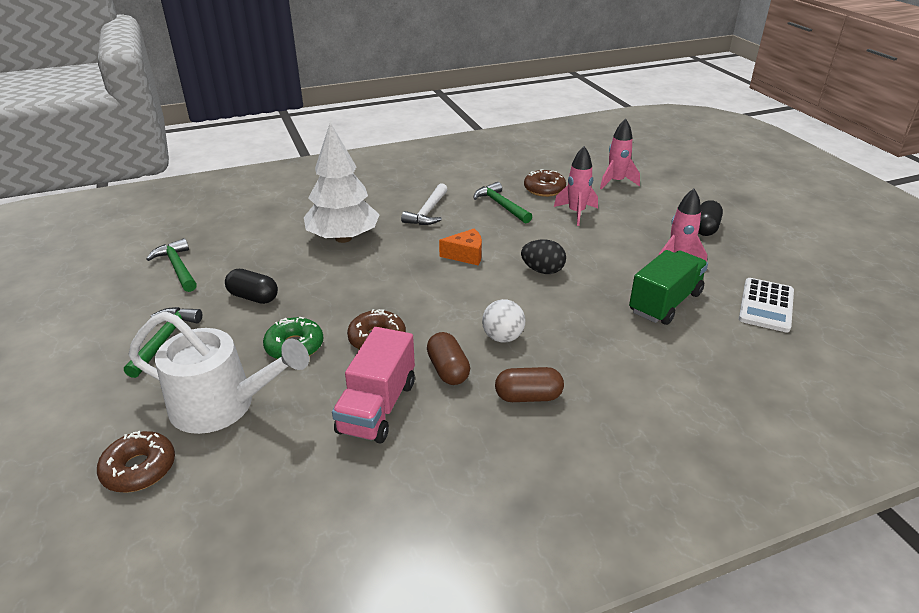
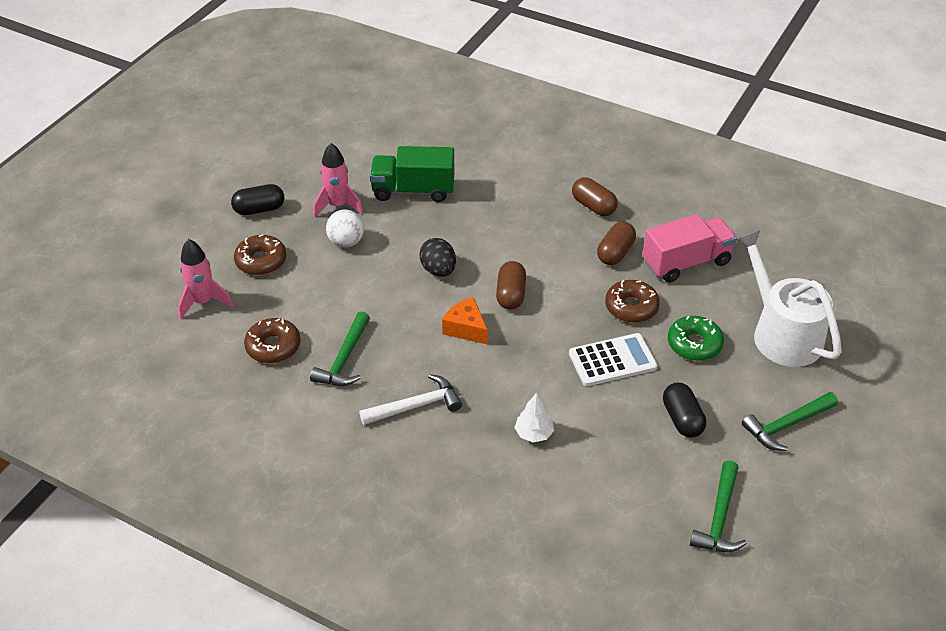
camera: 130 degrees left, 10 degrees up
brown donut [97,431,175,492] -> brown donut moved to [234,234,286,275]
white tree [304,122,380,243] -> white tree [515,393,554,443], size x0.42
white ball [482,299,525,343] -> white ball moved to [326,210,364,247]
pink rocket [554,146,598,226] -> none
white calculator [739,278,794,332] -> white calculator moved to [569,333,658,386]
none -> brown capsule [496,261,526,310]

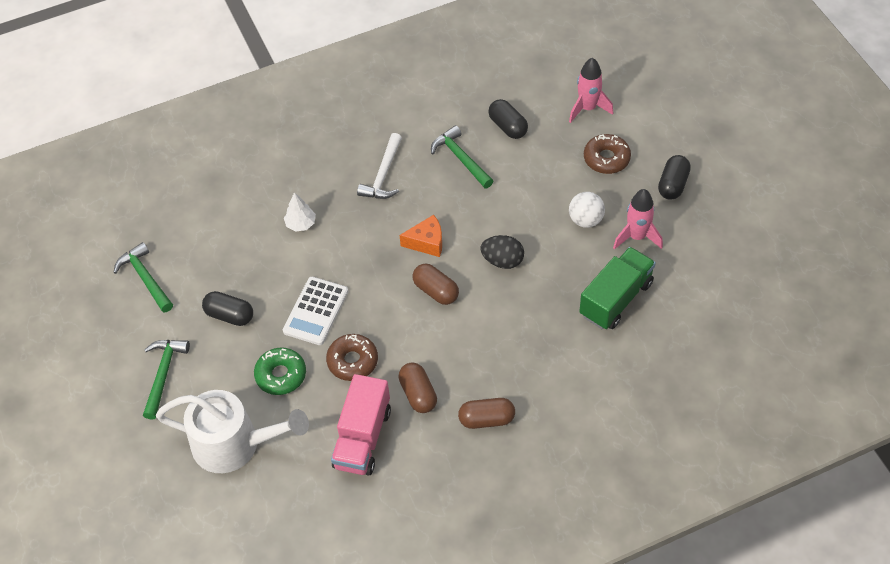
camera: 130 degrees right, 10 degrees up
brown donut [244,318,301,363] -> black capsule [488,99,528,139]

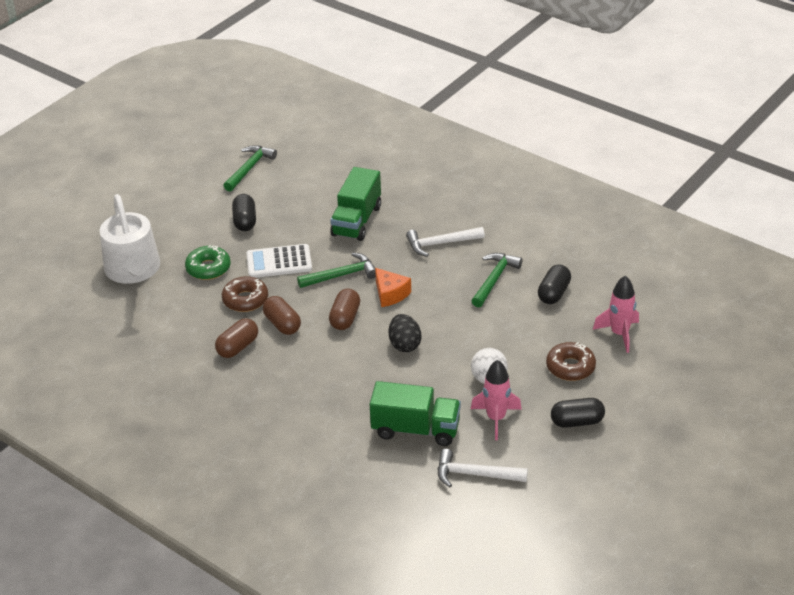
camera: 60 degrees right, 15 degrees down
green hammer [143,340,190,420] -> green hammer moved to [297,253,376,288]
white tree [284,193,316,232] -> green truck [330,167,381,241]
pink truck [331,374,391,476] -> none
brown capsule [458,398,515,429] -> brown capsule moved to [263,296,301,335]
none -> white hammer [438,449,528,488]

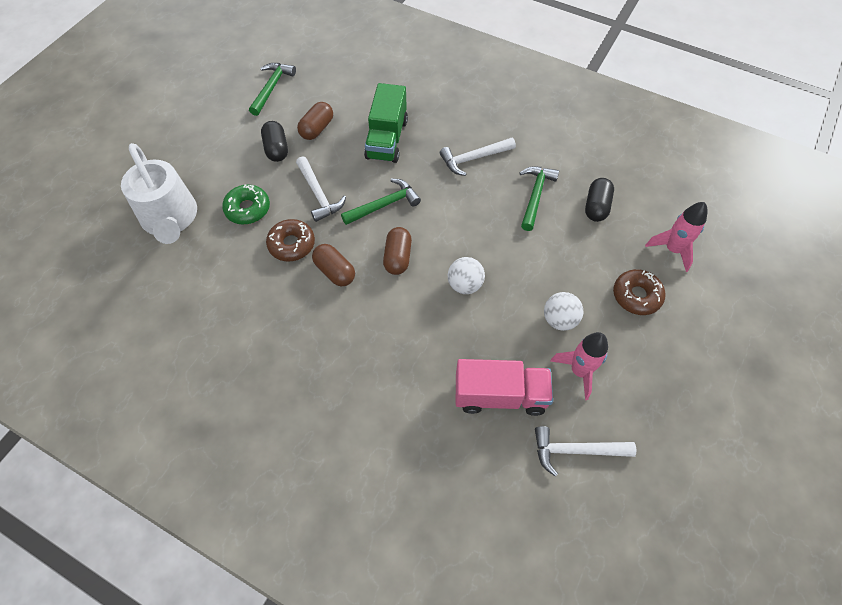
camera: 10 degrees left, 20 degrees up
brown capsule [215,318,258,358] -> brown capsule moved to [297,102,333,140]
white calculator [246,244,312,278] -> white hammer [296,156,346,222]
green truck [370,381,461,446] -> pink truck [456,359,553,416]
orange cheese [375,268,411,307] -> none
black egg [389,314,421,352] -> white ball [447,257,485,294]
black capsule [551,398,605,428] -> none

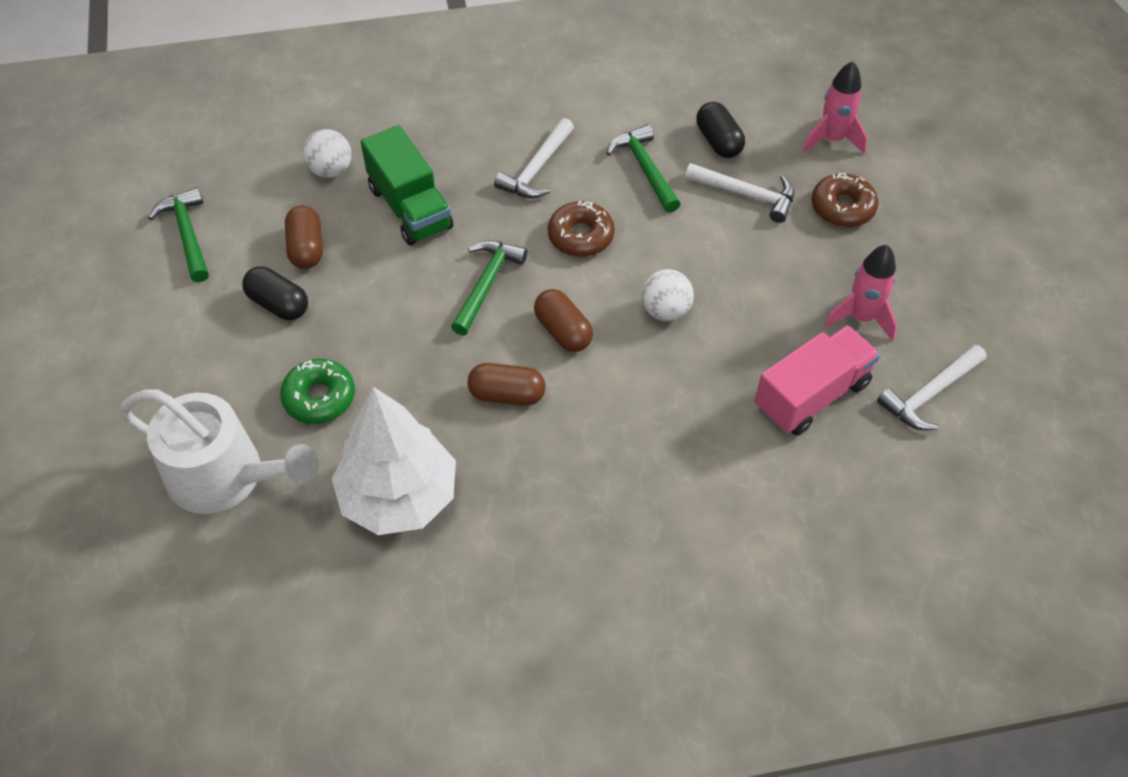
camera: 40 degrees left, 5 degrees down
brown donut [266,219,315,261] -> brown donut moved to [548,201,615,257]
white hammer [296,156,346,222] -> white hammer moved to [685,163,794,223]
white ball [544,292,583,331] -> white ball moved to [303,129,352,178]
none -> white tree [331,387,456,535]

